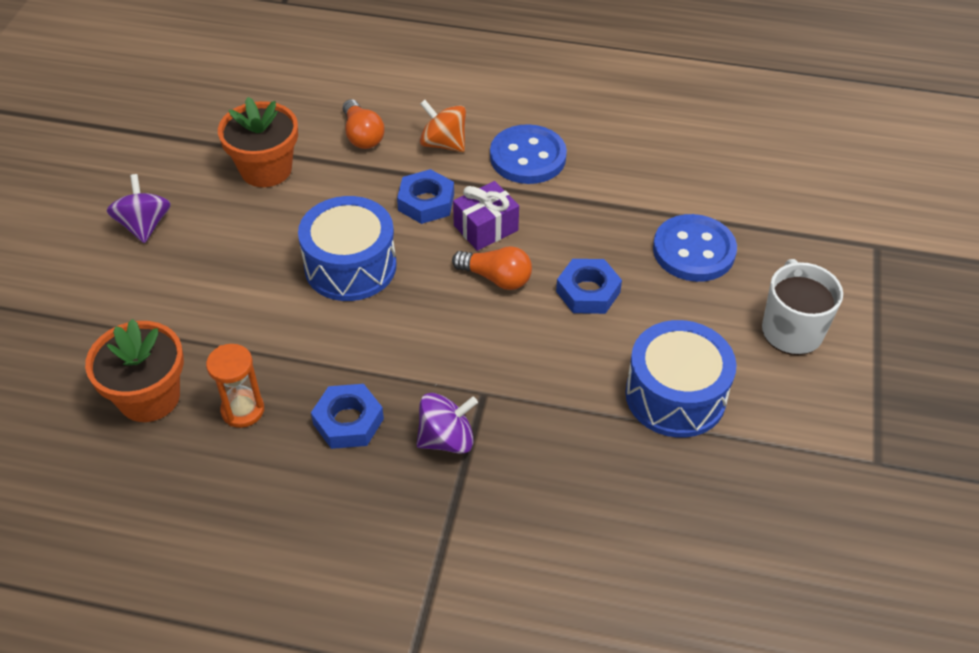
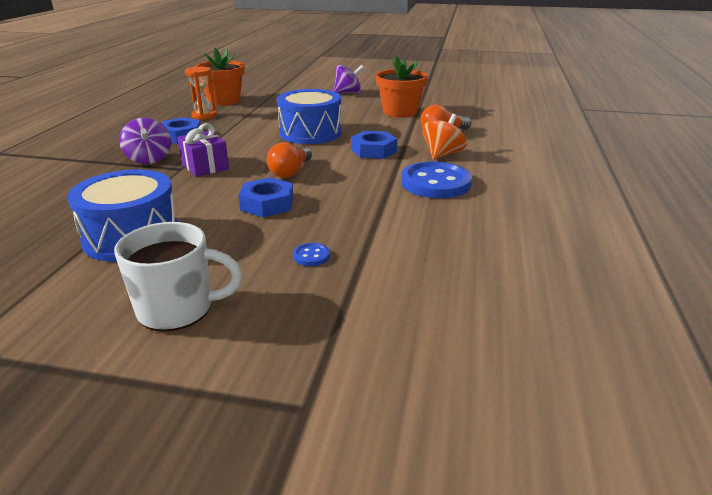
camera: 90 degrees right, 20 degrees down
purple gift [453,181,519,251] -> purple gift moved to [177,123,229,177]
blue button [653,214,737,282] -> blue button [293,243,330,266], size x0.42

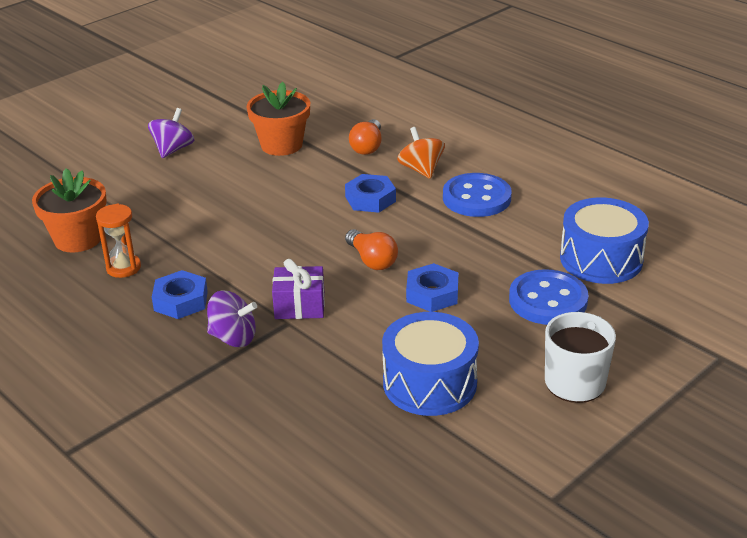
camera: 55 degrees left, 5 degrees up
blue drum [277,89,342,144] -> blue drum moved to [560,197,649,284]
blue button [293,243,330,266] -> blue button [509,269,589,325], size x2.40

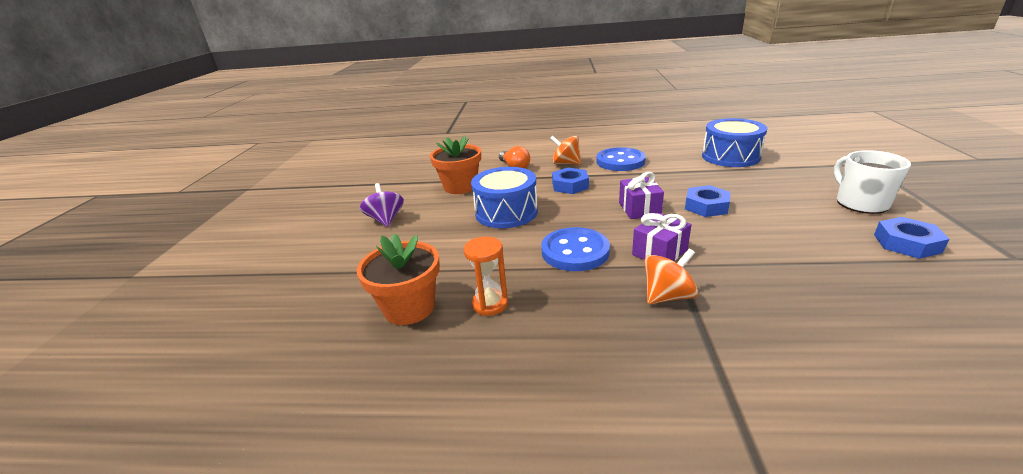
camera: 40 degrees left, 5 degrees down
blue nut [152,270,208,319] -> blue nut moved to [874,217,949,259]
purple spinning top [207,290,257,347] -> orange spinning top [644,248,698,304]
orange light bulb [345,229,398,270] -> purple gift [619,172,664,219]
blue drum [382,312,479,416] -> blue drum moved to [471,167,538,228]
blue button [509,269,589,325] -> blue button moved to [541,227,610,271]

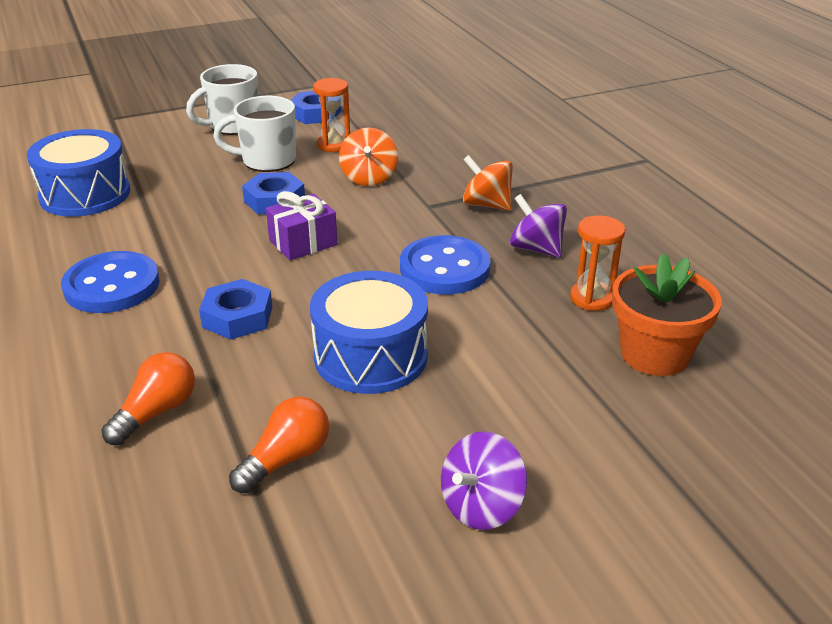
camera: 120 degrees left, 5 degrees up
orange flower pot [430,136,481,194] -> orange light bulb [229,397,329,493]
orange spinning top [550,136,581,165] -> orange spinning top moved to [339,128,398,186]
purple gift [632,213,691,261] -> none
none -> white mug [213,96,296,172]
none -> orange hourglass [313,78,350,152]
none -> purple spinning top [510,194,567,258]

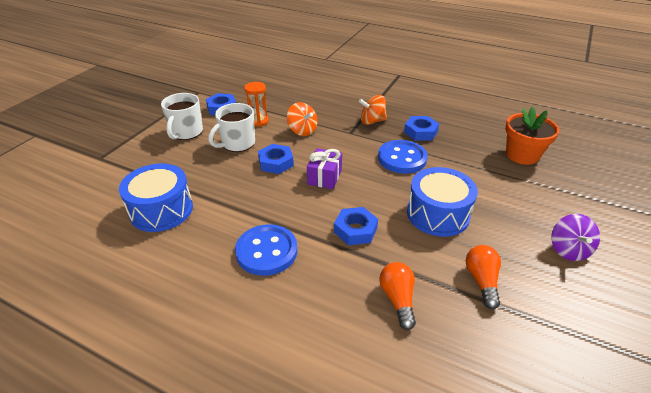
camera: 40 degrees left, 5 degrees up
purple spinning top [510,194,567,258] -> blue nut [404,116,439,141]
orange hourglass [570,216,625,311] -> none

